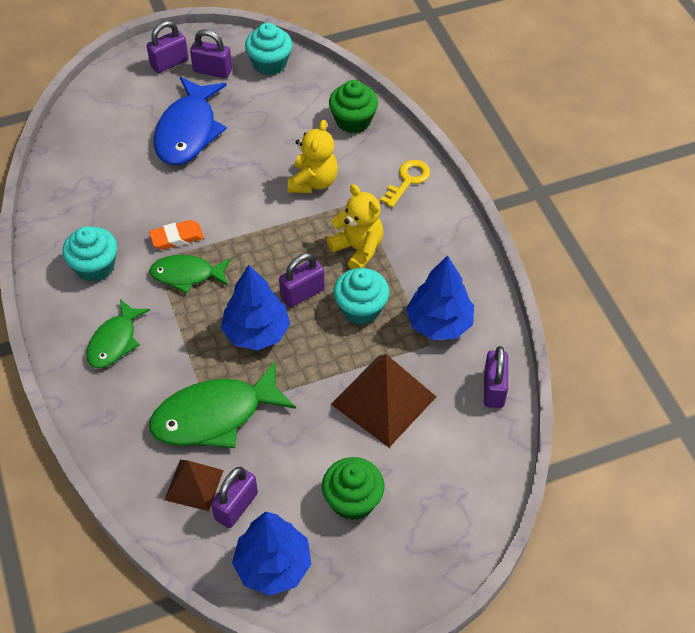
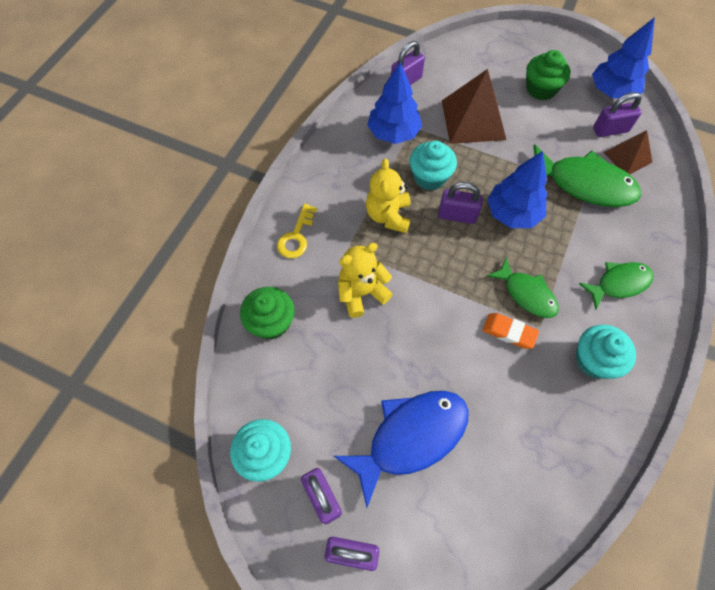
camera: 135 degrees left, 10 degrees up
yellow key [380,160,430,208] -> yellow key turned 60 degrees counterclockwise [277,204,317,258]

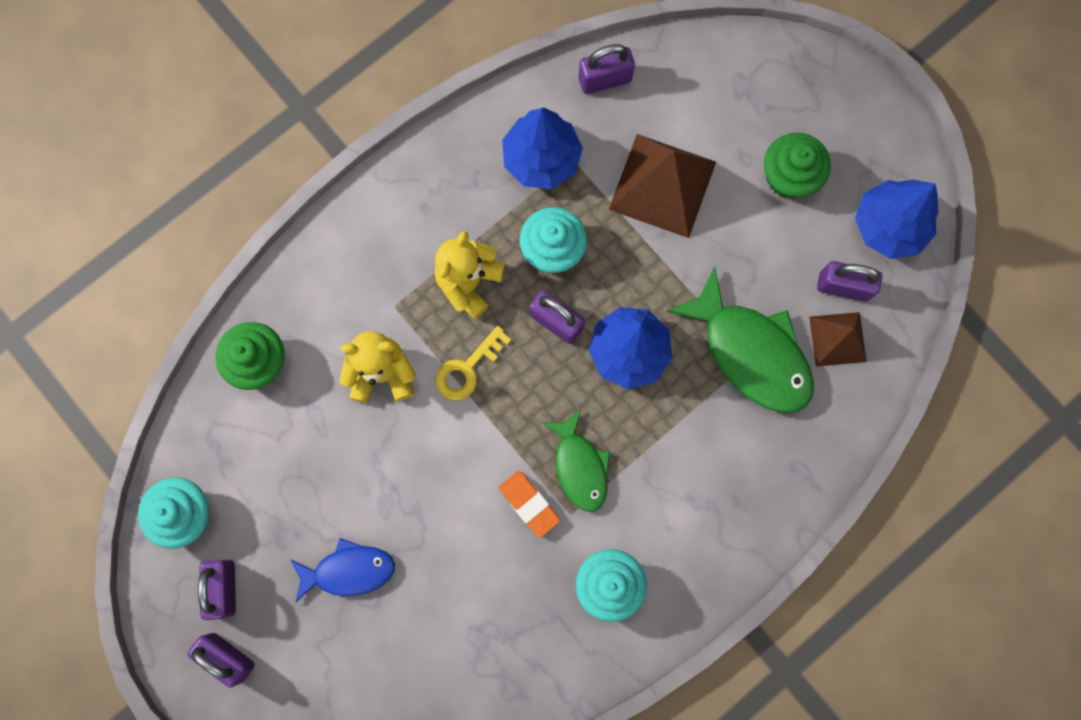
camera: 25 degrees right, 15 degrees up
yellow key [277,204,317,258] -> yellow key moved to [436,326,511,401]
blue fish [334,391,469,507] -> blue fish [291,538,395,603], size x0.61
green fish [579,262,654,310] -> none

